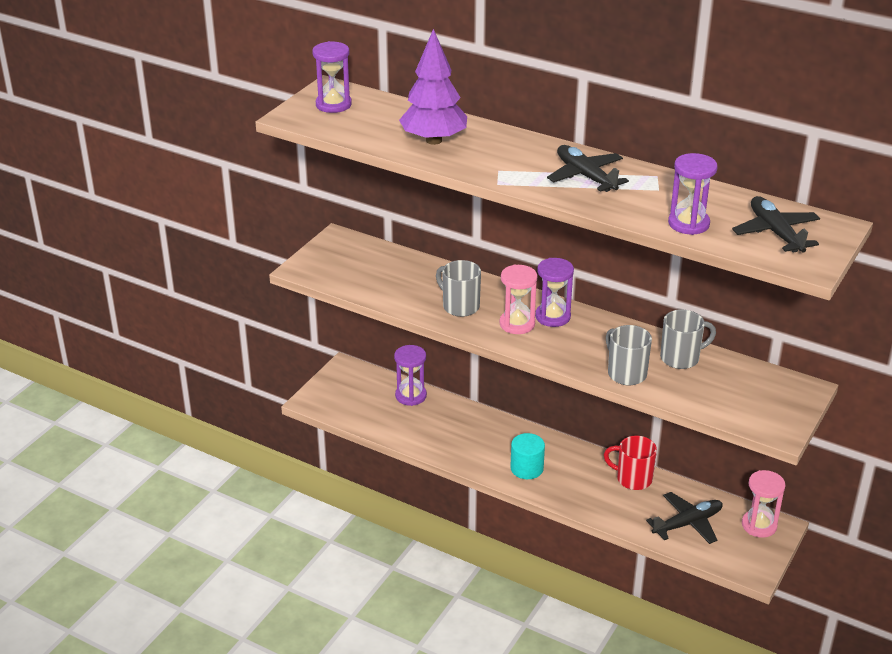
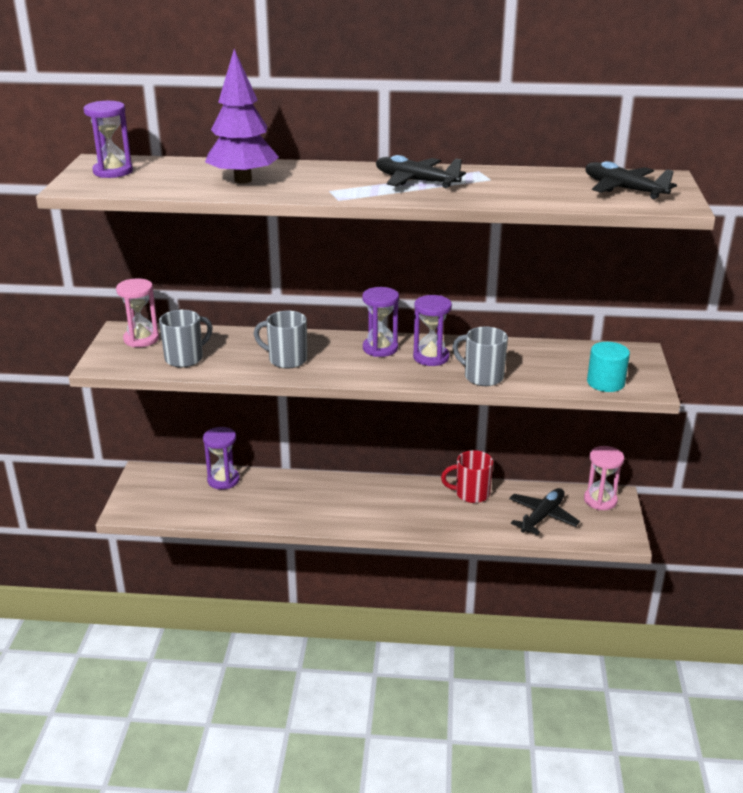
camera: 25 degrees left, 5 degrees down
pink hourglass [499,265,537,334] -> pink hourglass moved to [116,278,159,347]
turquoise cylinder [510,433,545,479] -> turquoise cylinder moved to [587,342,630,392]
grey mug [660,310,716,369] -> grey mug moved to [159,310,213,367]
purple hourglass [668,153,718,235] -> purple hourglass moved to [413,295,452,366]

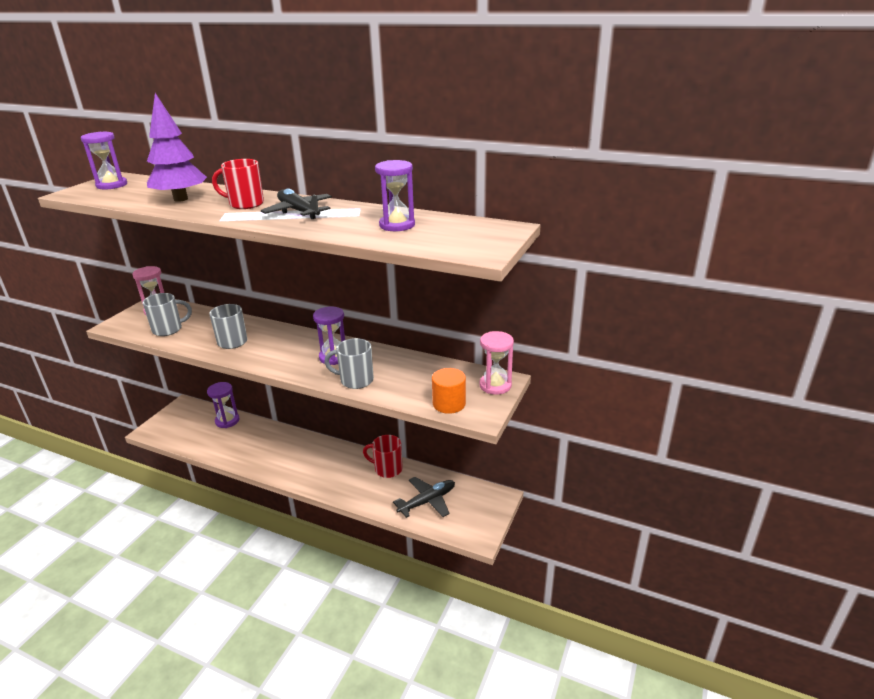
camera: 20 degrees right, 0 degrees up
purple hourglass [362,287,399,357] -> purple hourglass moved to [375,160,415,231]
grey mug [452,327,508,386] -> grey mug turned 45 degrees counterclockwise [324,338,374,389]
pink hourglass [584,446,624,510] -> pink hourglass moved to [480,331,514,395]
black plane [585,161,677,199] -> none
turquoise cylinder [587,342,630,392] -> orange cylinder [432,368,466,414]
none -> red mug [212,159,264,209]

